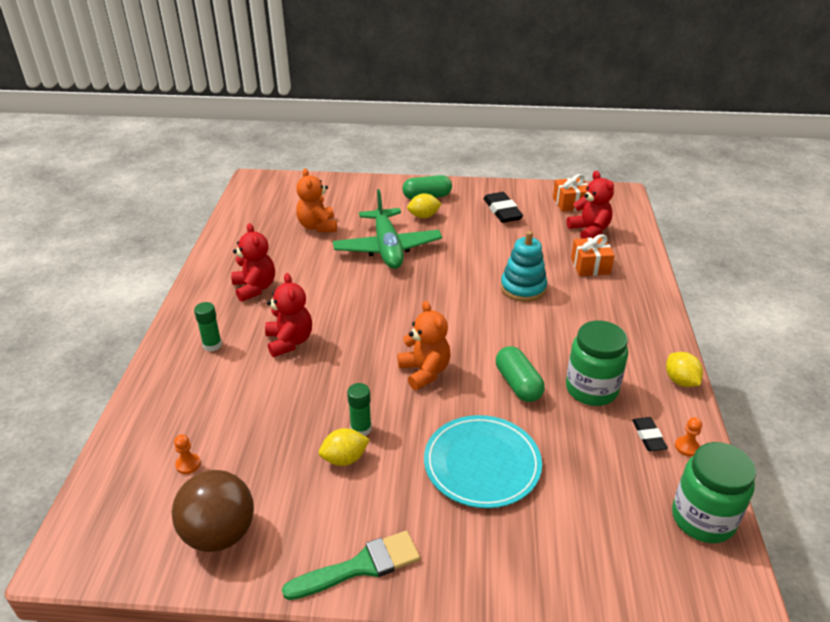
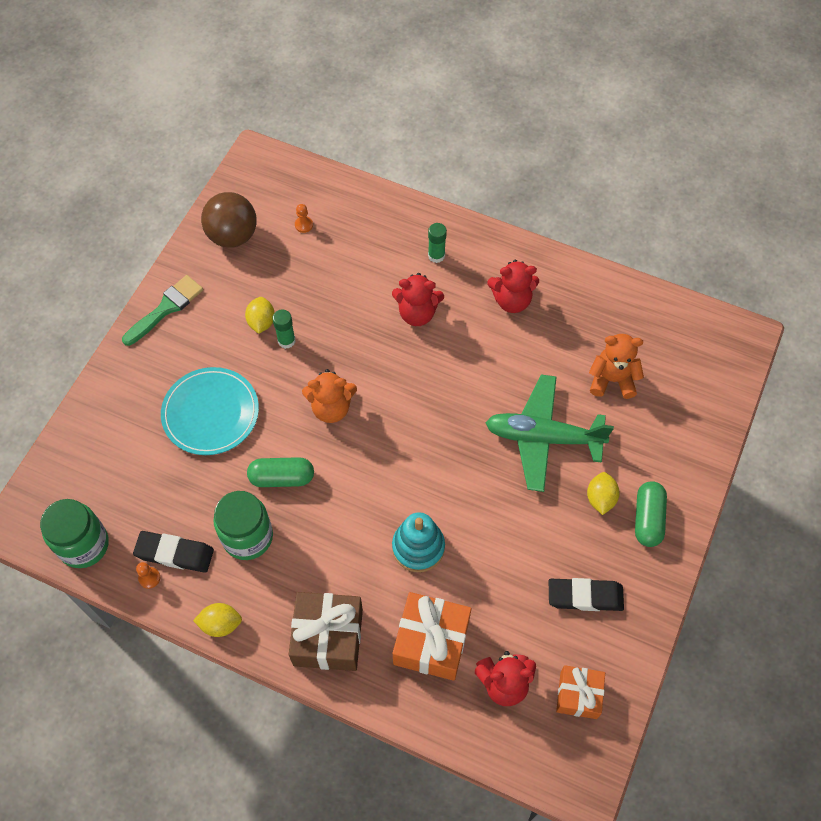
camera: 110 degrees right, 25 degrees up
green brush [282,531,420,600] -> green brush turned 135 degrees counterclockwise [122,275,203,346]
orange gift [571,234,615,276] -> orange gift [393,592,471,681], size x1.58
black eraser [632,417,668,451] -> black eraser [133,531,214,573], size x1.68
none -> brown gift [289,592,363,671]

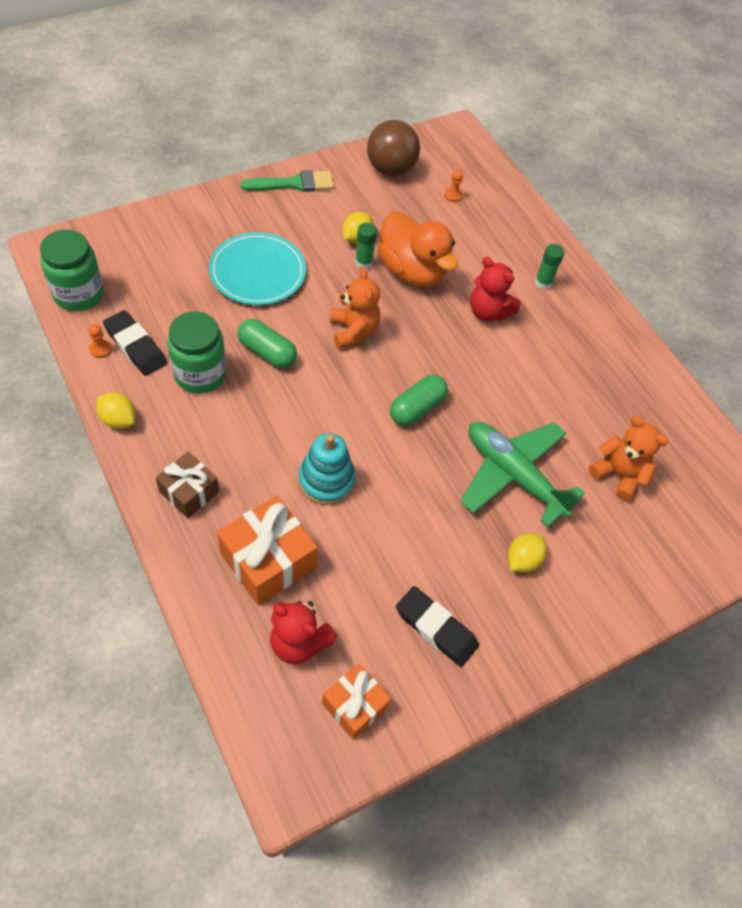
camera: 30 degrees right, 5 degrees down
brown gift [289,592,363,671] -> brown gift [156,452,219,518], size x0.63
orange teddy bear [302,369,357,423] -> orange teddy bear turned 135 degrees counterclockwise [330,268,380,349]
red teddy bear [487,260,539,313] -> none
green capsule [635,481,667,547] -> green capsule moved to [390,375,448,426]
none -> orange duck [378,211,458,287]

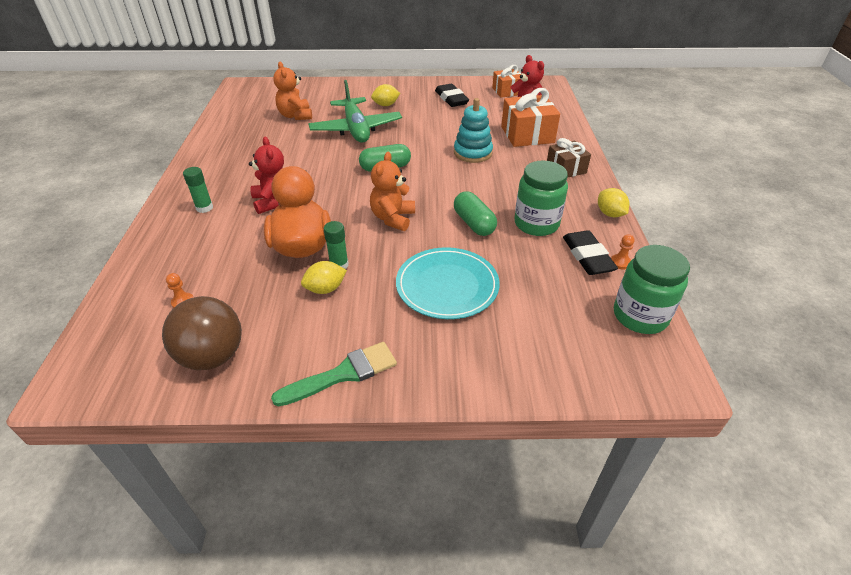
camera: 145 degrees left, 15 degrees down
green brush [241,170,334,192] -> green brush turned 135 degrees clockwise [271,342,397,406]

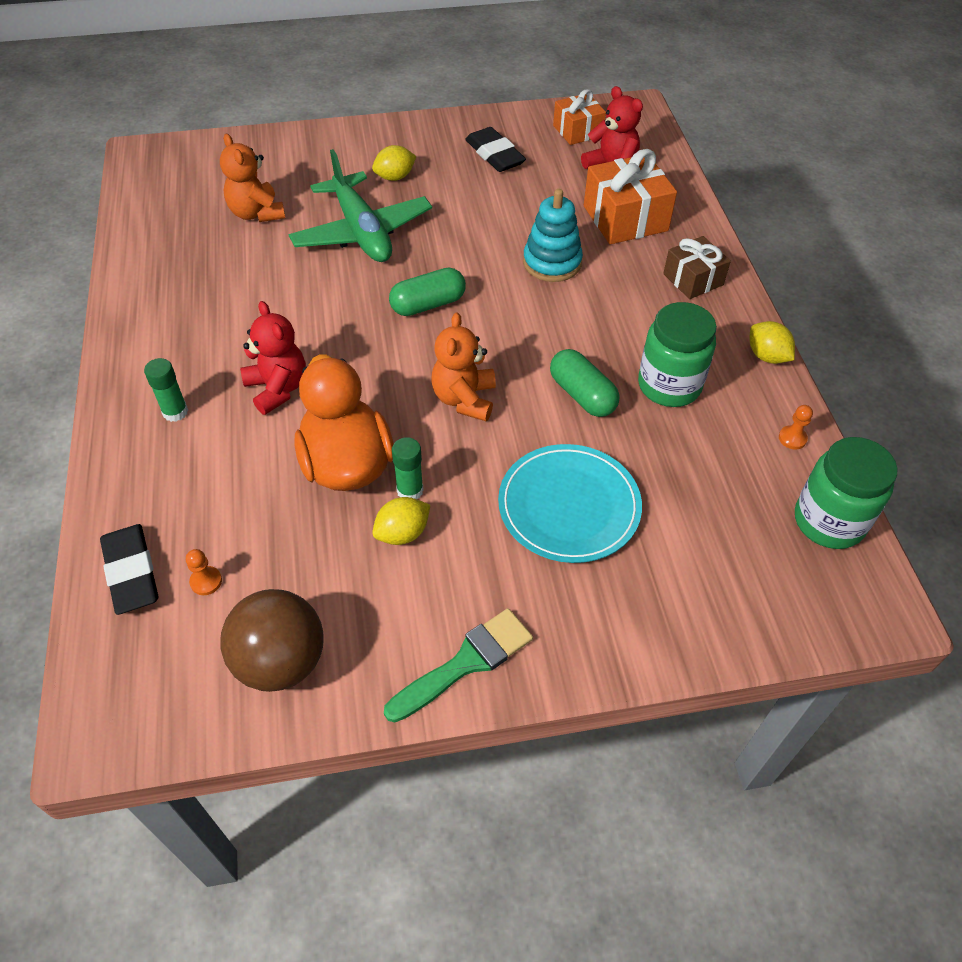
camera: 10 degrees left, 10 degrees up
black eraser [563,230,618,275] -> black eraser moved to [100,524,159,615]

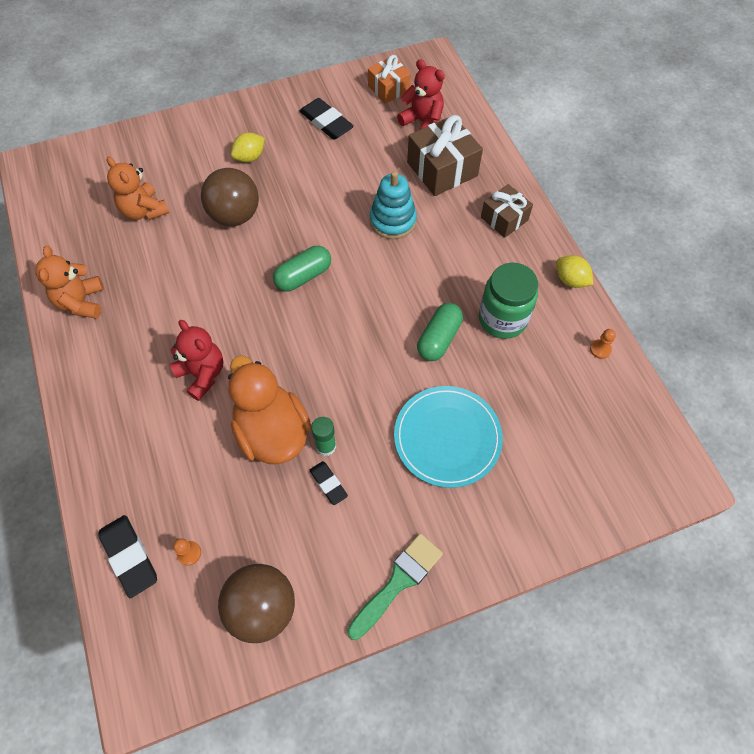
camera: 10 degrees left, 10 degrees up
green glue stick [144,358,188,422] -> none
green plane [288,149,432,262] -> brown ball [201,168,259,226]
yellow lemon [372,497,430,545] -> black eraser [310,461,348,505]
orange teddy bear [432,312,496,421] -> orange teddy bear moved to [35,246,104,319]
green capsule [550,349,620,417] -> green capsule turned 75 degrees clockwise [417,303,463,361]
orange gift [584,149,677,244] -> brown gift [407,115,483,196]
green jar [795,437,898,549] -> none

